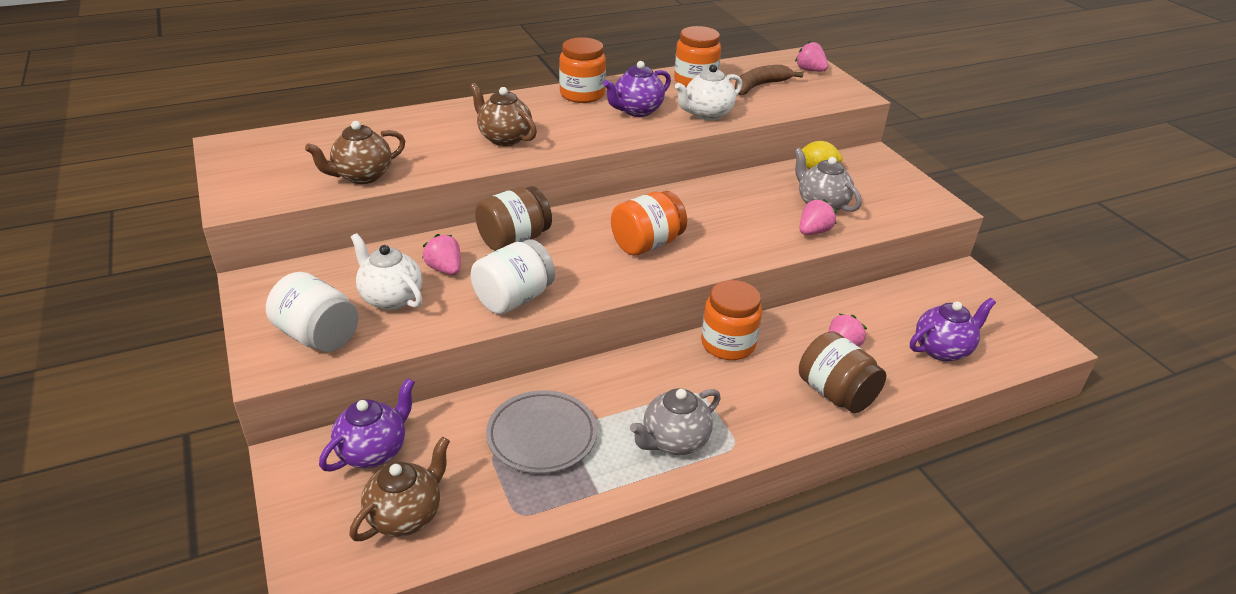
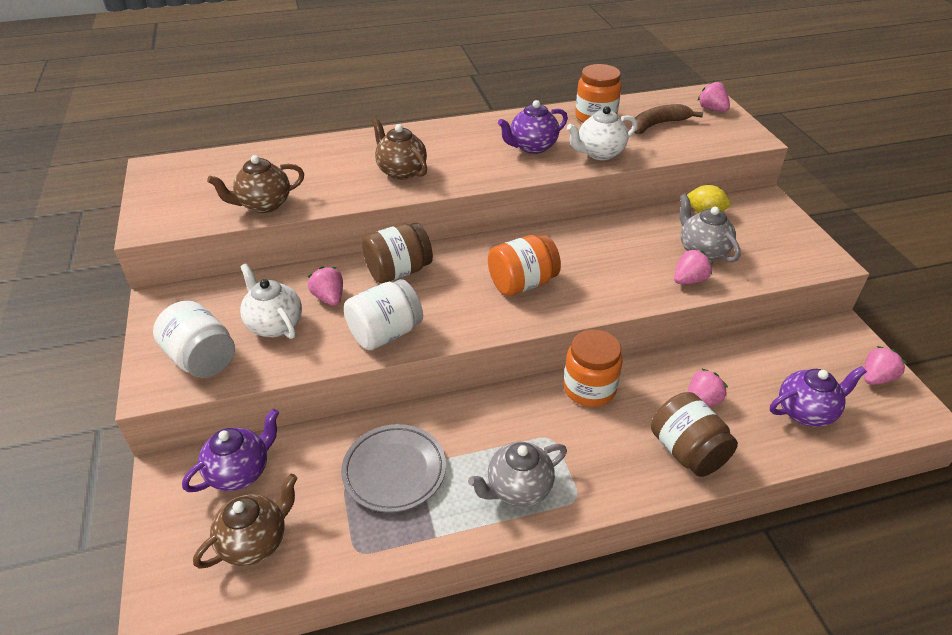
camera: 10 degrees right, 5 degrees up
orange jar [559,37,606,103] -> none
none -> pink strawberry [864,346,907,385]

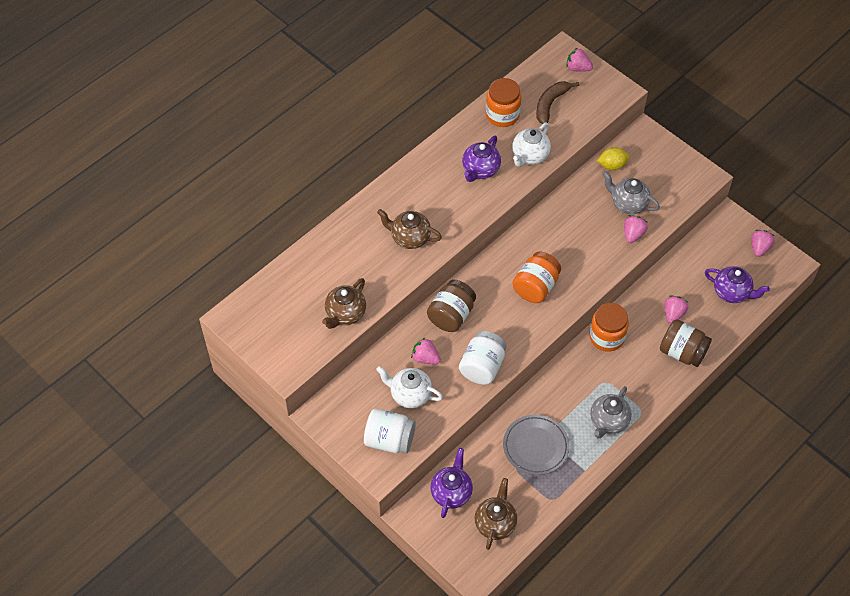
camera: 30 degrees left, 15 degrees up
purple teapot [770,366,867,427] -> purple teapot turned 75 degrees clockwise [705,266,770,303]

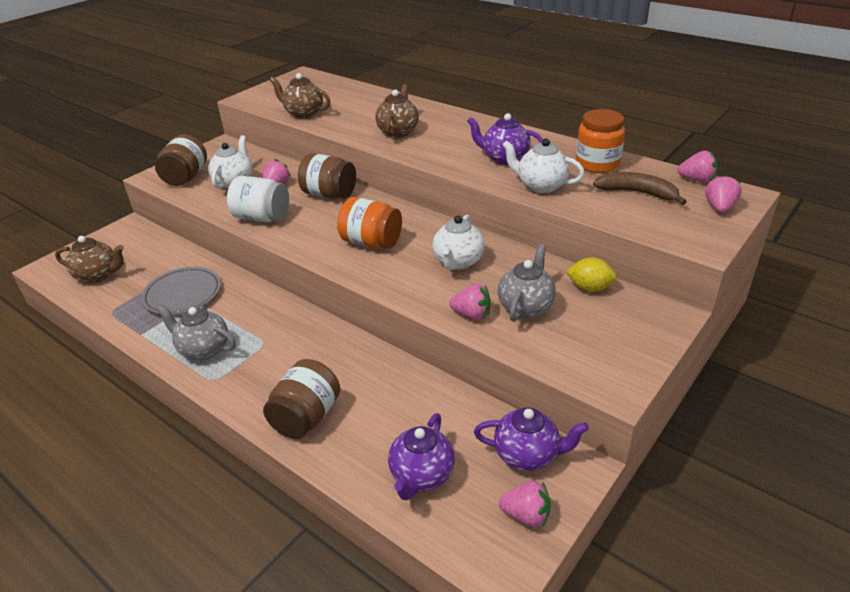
camera: 85 degrees right, 20 degrees down
white jar [364,408,416,454] -> brown jar [155,134,207,186]
purple teapot [430,448,473,518] -> purple teapot moved to [474,407,589,471]
orange jar [589,303,629,352] -> none
yellow lemon [597,147,629,170] -> yellow lemon turned 60 degrees counterclockwise [566,257,617,292]
pink strawberry [664,296,689,323] -> pink strawberry moved to [677,151,718,182]
none -> white teapot [433,215,485,270]

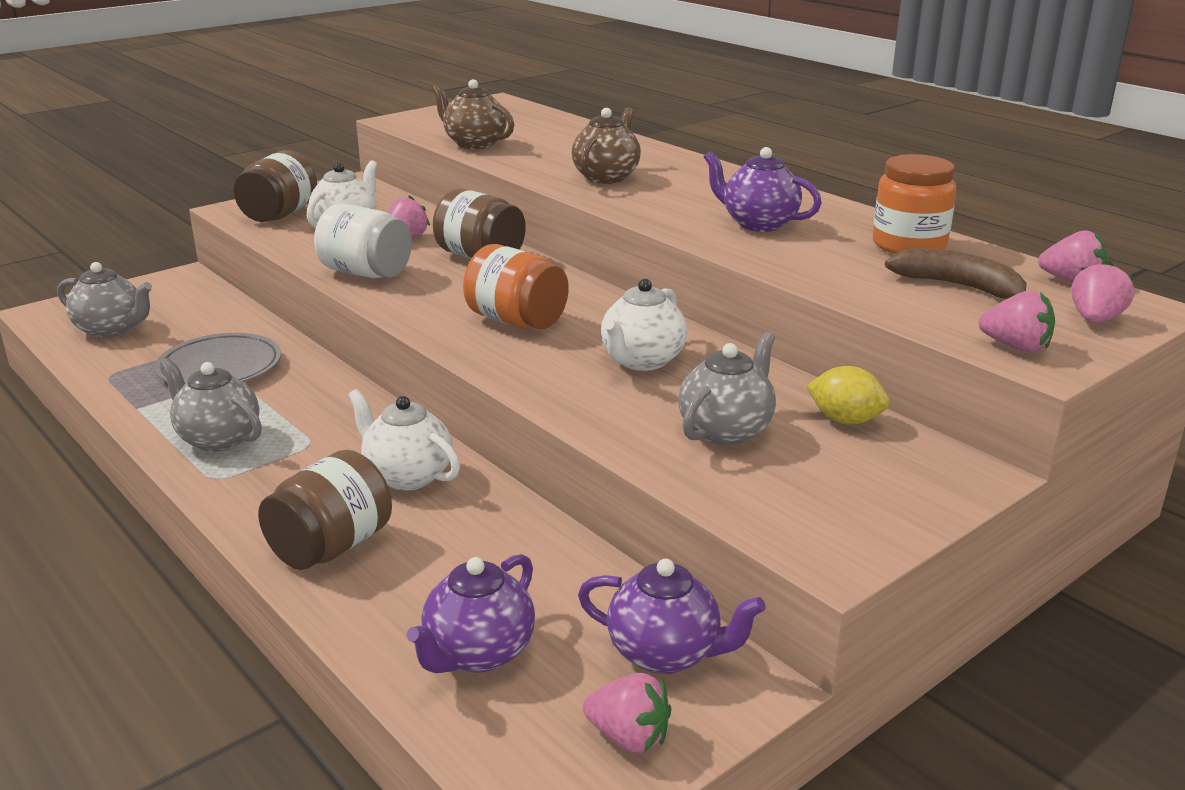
camera: 10 degrees right, 10 degrees down
brown teapot [55,236,124,283] -> grey teapot [57,262,152,338]
pink strawberry [449,284,491,320] -> pink strawberry moved to [979,290,1055,352]
white teapot [502,138,585,193] -> white teapot moved to [348,389,460,490]

